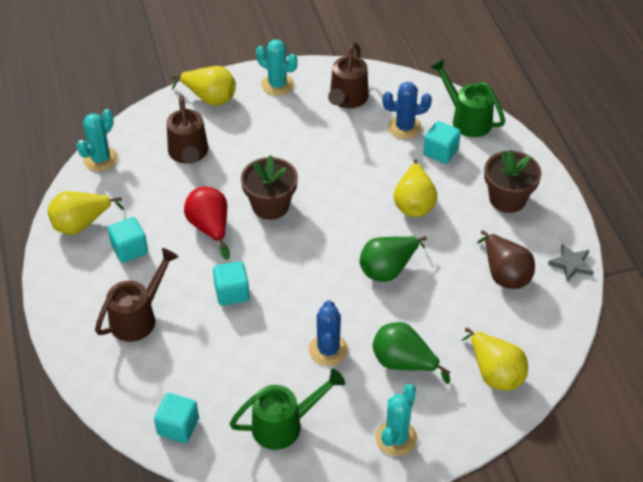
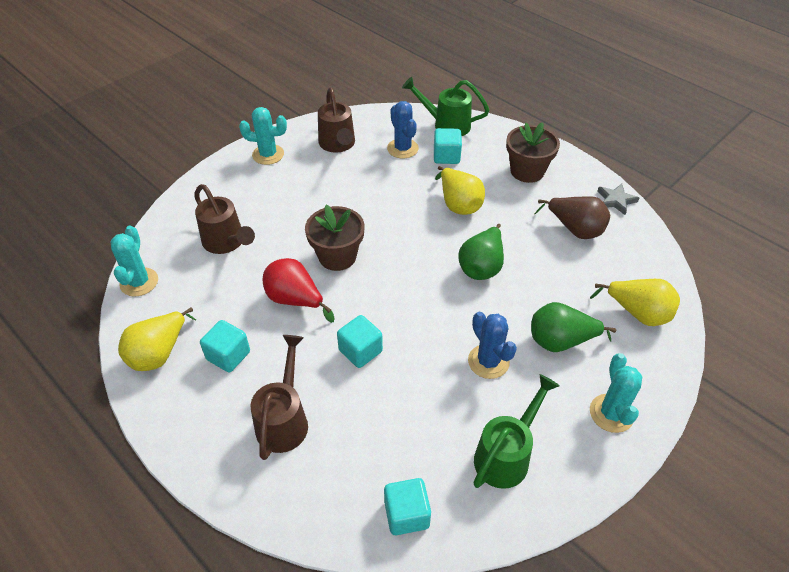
camera: 30 degrees left, 0 degrees up
yellow pear [171,66,236,106] -> none
blue cactus [382,82,432,139] -> blue cactus turned 75 degrees counterclockwise [387,101,419,159]

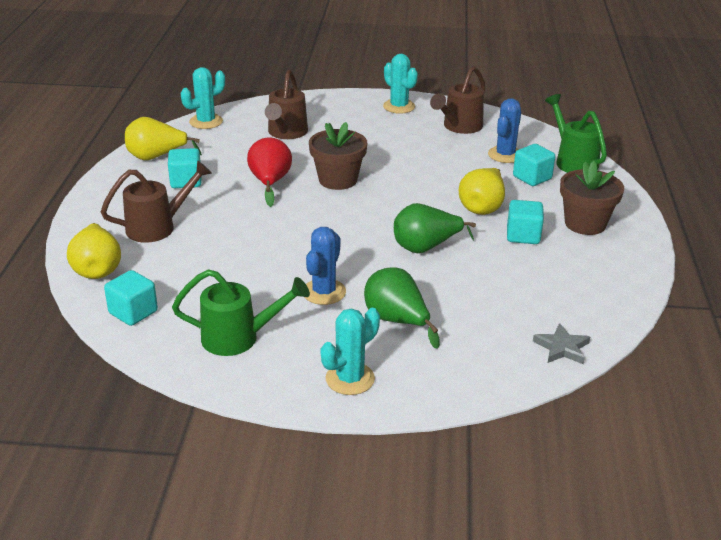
camera: 50 degrees right, 15 degrees down
turquoise cube [337,315,383,368] -> turquoise cube moved to [507,200,544,244]
brown pear [535,196,610,239] -> none
yellow pear [590,279,680,326] -> yellow pear moved to [67,223,121,279]
grey star [598,184,639,215] -> grey star moved to [533,323,590,364]

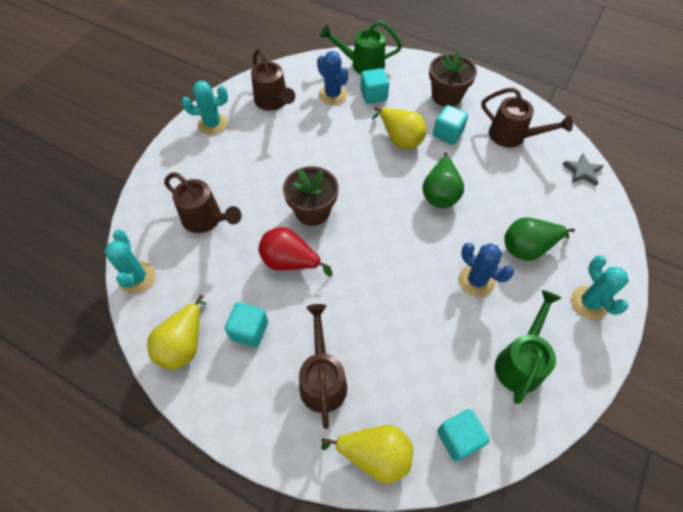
camera: 65 degrees left, 25 degrees up
none -> brown watering can [481,88,573,147]

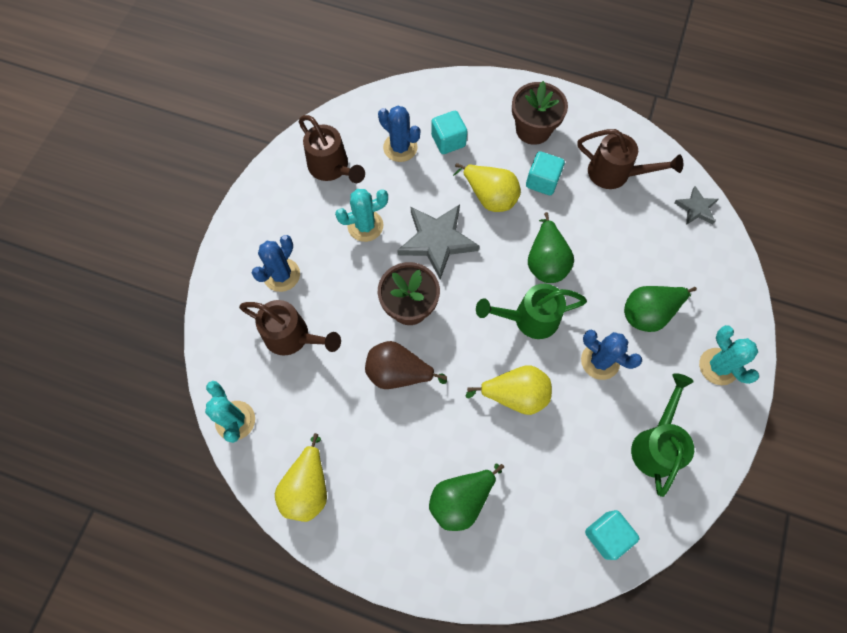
camera: 10 degrees left, 10 degrees up
turquoise cactus [182,81,228,135] -> turquoise cactus moved to [335,189,388,242]
turquoise cube [225,302,268,347] -> none
red pear [258,227,332,277] -> brown pear [365,341,447,389]
brown watering can [299,304,347,429] -> green pear [429,464,504,531]
green watering can [320,21,402,74] -> green watering can moved to [476,284,587,339]
yellow pear [321,425,413,484] -> yellow pear moved to [466,365,552,415]
none -> blue cactus [252,235,300,292]
none -> grey star [397,204,479,279]

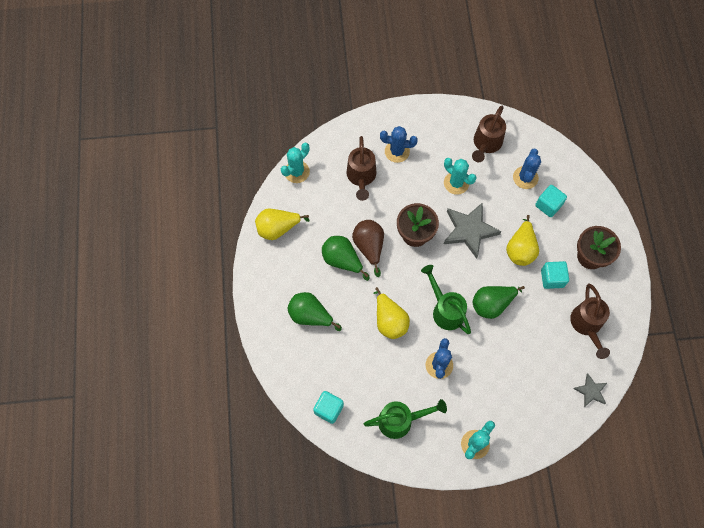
camera: 65 degrees right, 0 degrees up
green pear [624,286,697,332] -> green pear moved to [322,236,370,281]

